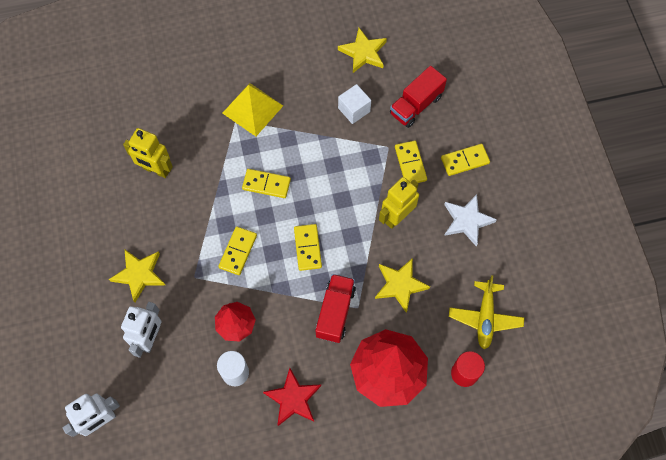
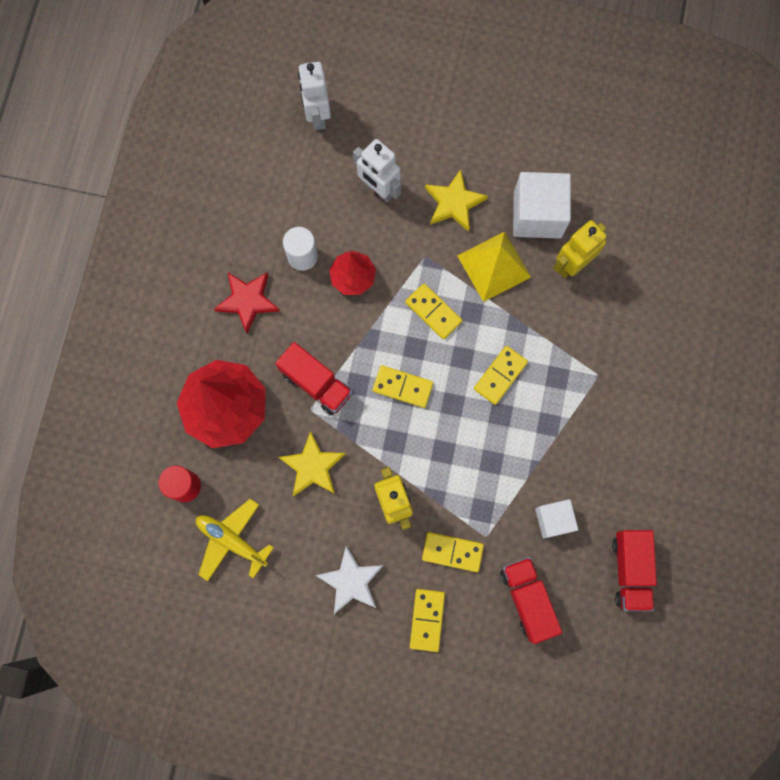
camera: 115 degrees right, 10 degrees up
yellow pyramid [222,83,283,136] -> yellow pyramid moved to [457,231,531,302]
yellow star [338,28,387,73] -> red truck [612,530,657,611]
none -> white cube [513,172,571,239]

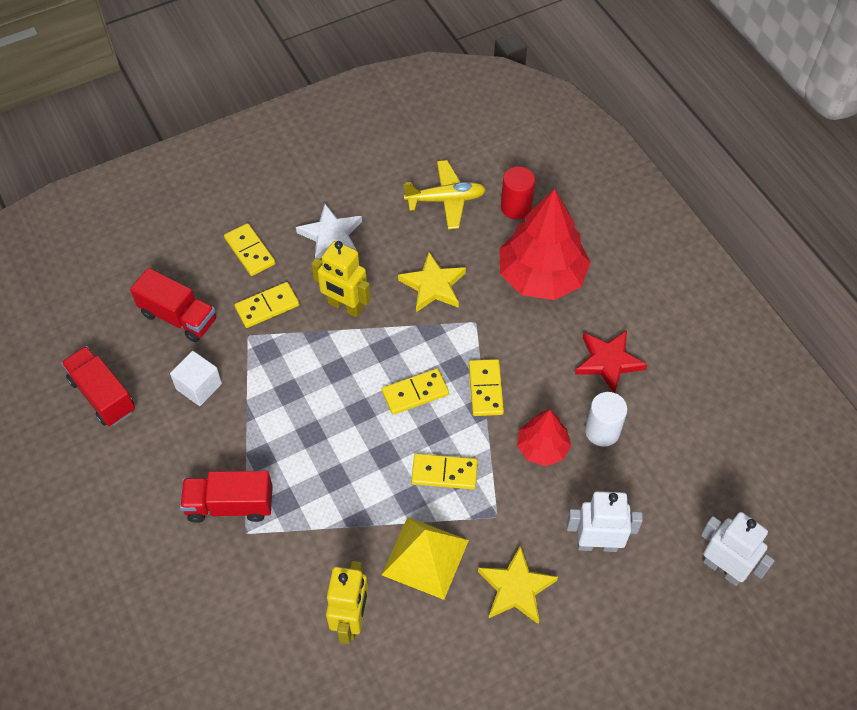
camera: 140 degrees right, 20 degrees down
red truck [275,342,352,415] -> red truck moved to [180,471,273,523]
yellow domino [474,346,528,405] -> yellow domino moved to [469,359,504,416]
white cube [513,172,571,239] -> none

